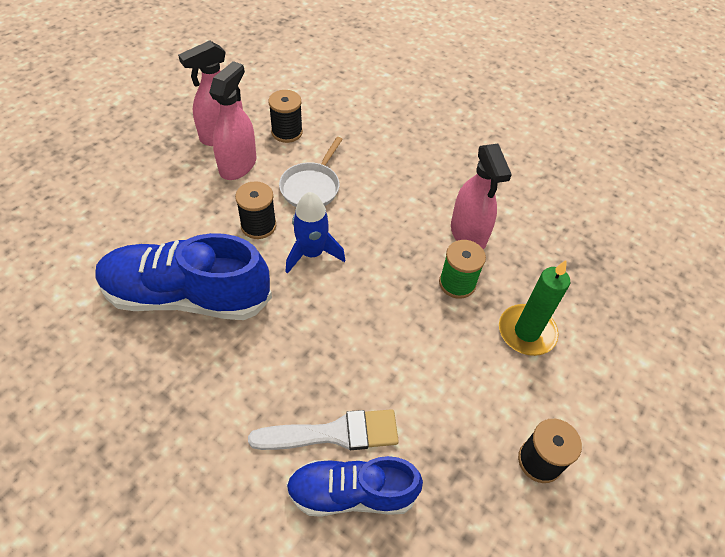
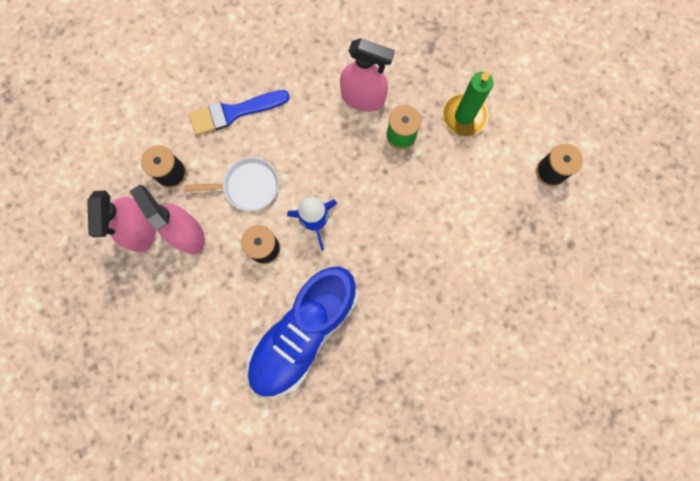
camera: 55 degrees left, 25 degrees up
white brush [248,409,399,450] -> none
white pan [279,137,343,207] -> white pan turned 60 degrees counterclockwise [185,157,279,211]
blue shoe [286,456,423,517] -> none
none -> blue brush [189,90,290,135]

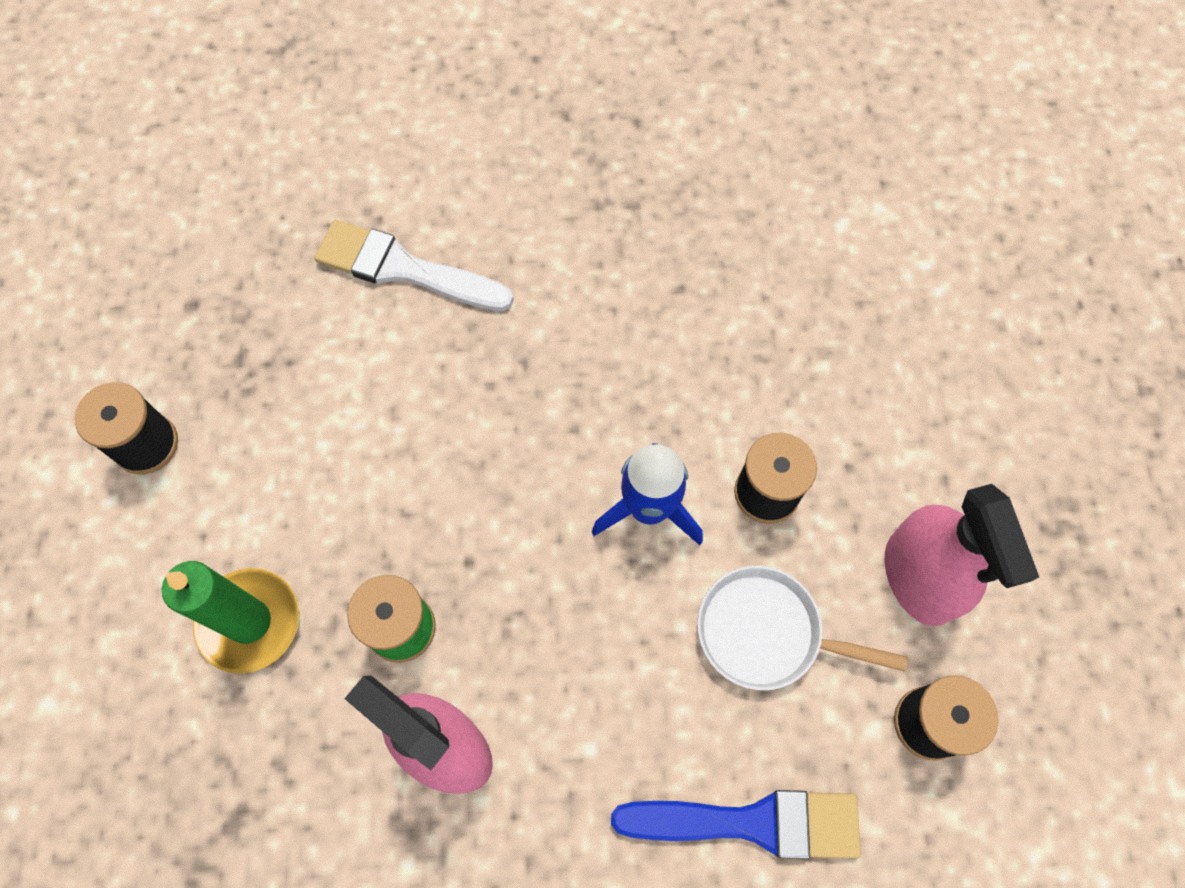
camera: 160 degrees left, 10 degrees down
pink spray bottle [87,190,156,253] -> none
blue shoe [247,267,357,397] -> none
none -> white brush [314,220,514,311]

